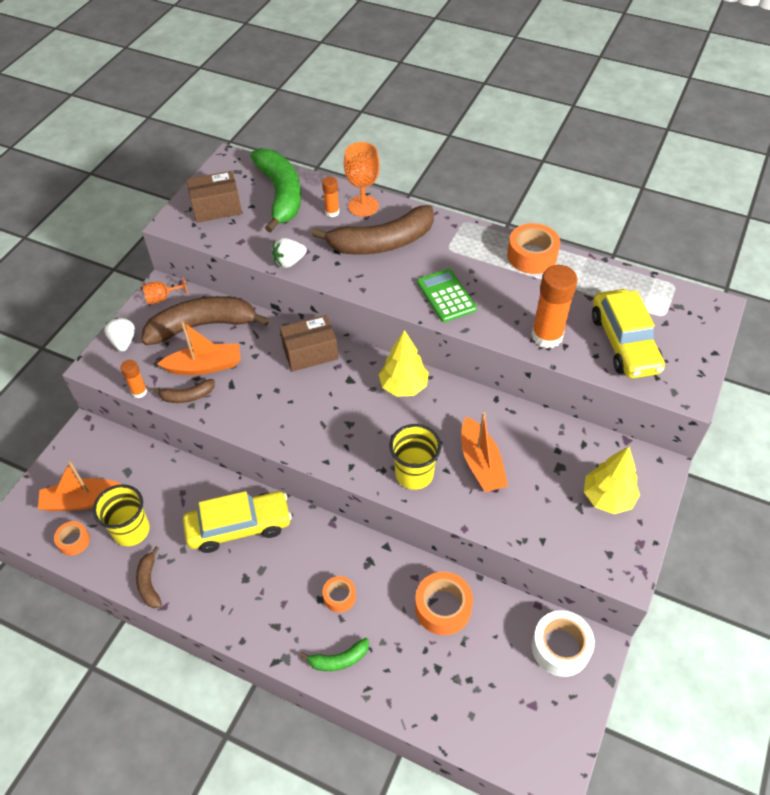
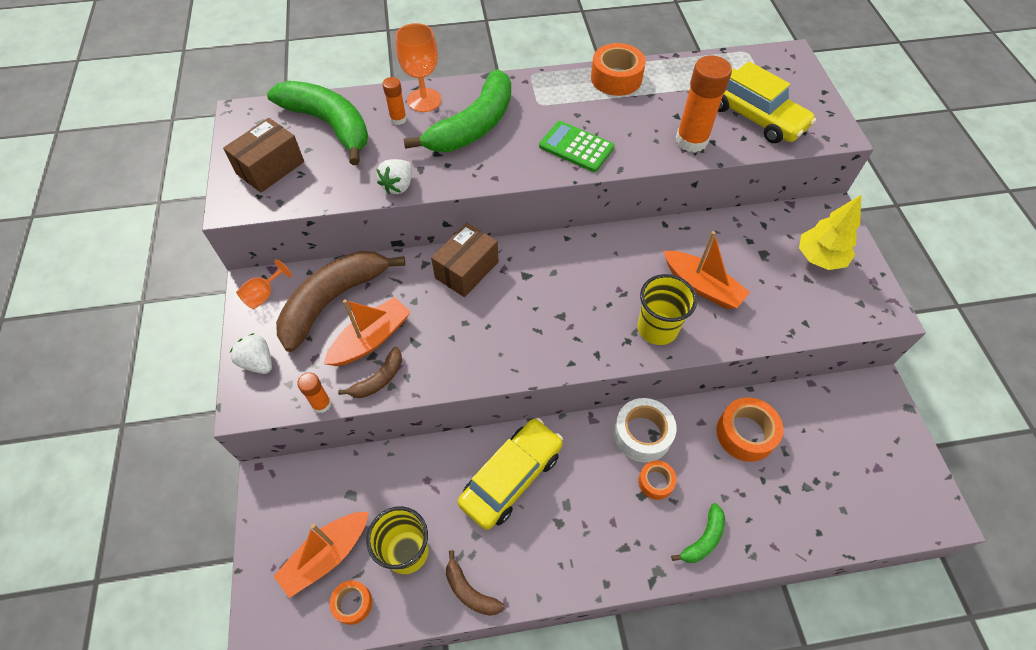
camera: 35 degrees left, 5 degrees up
brown banana [312,205,434,255] -> green banana [404,69,511,152]
yellow tree [379,330,429,397] -> none
white tape [531,610,595,677] -> white tape moved to [614,398,677,462]

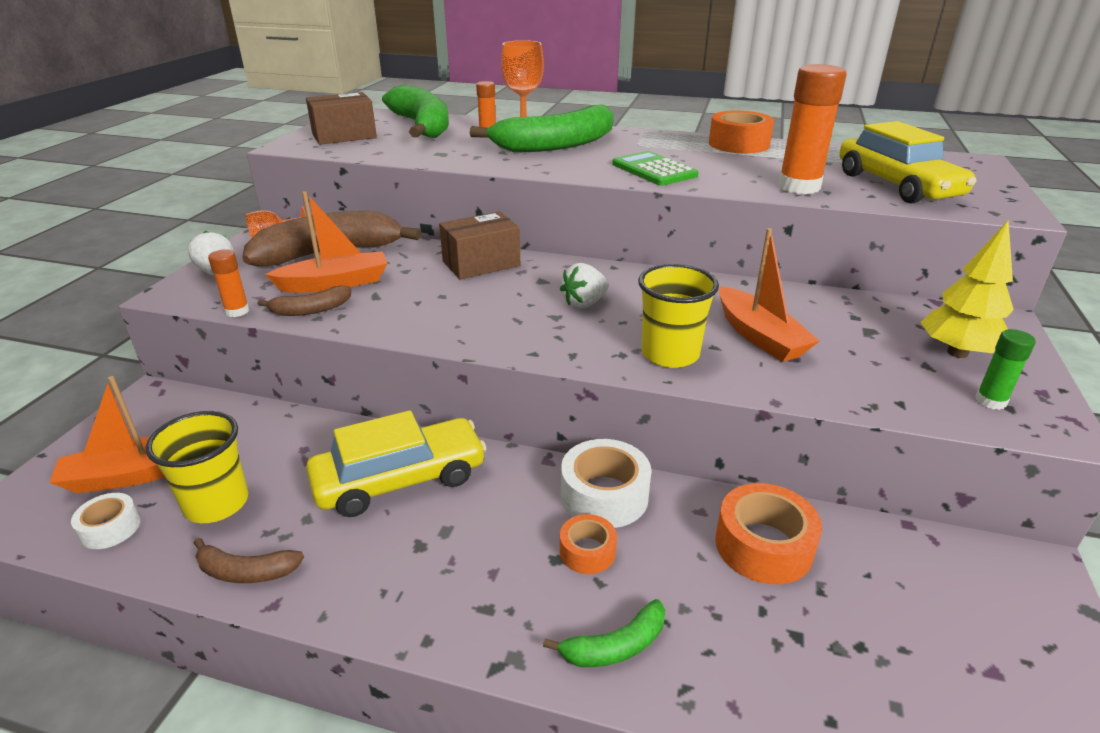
camera: 25 degrees right, 25 degrees down
orange tape [330,580,372,625] -> white tape [71,493,141,549]
white strawberry [377,159,412,194] -> white strawberry moved to [560,263,609,309]
brown banana [446,550,505,616] -> brown banana turned 60 degrees counterclockwise [194,538,304,583]
none -> green glue stick [975,329,1036,410]

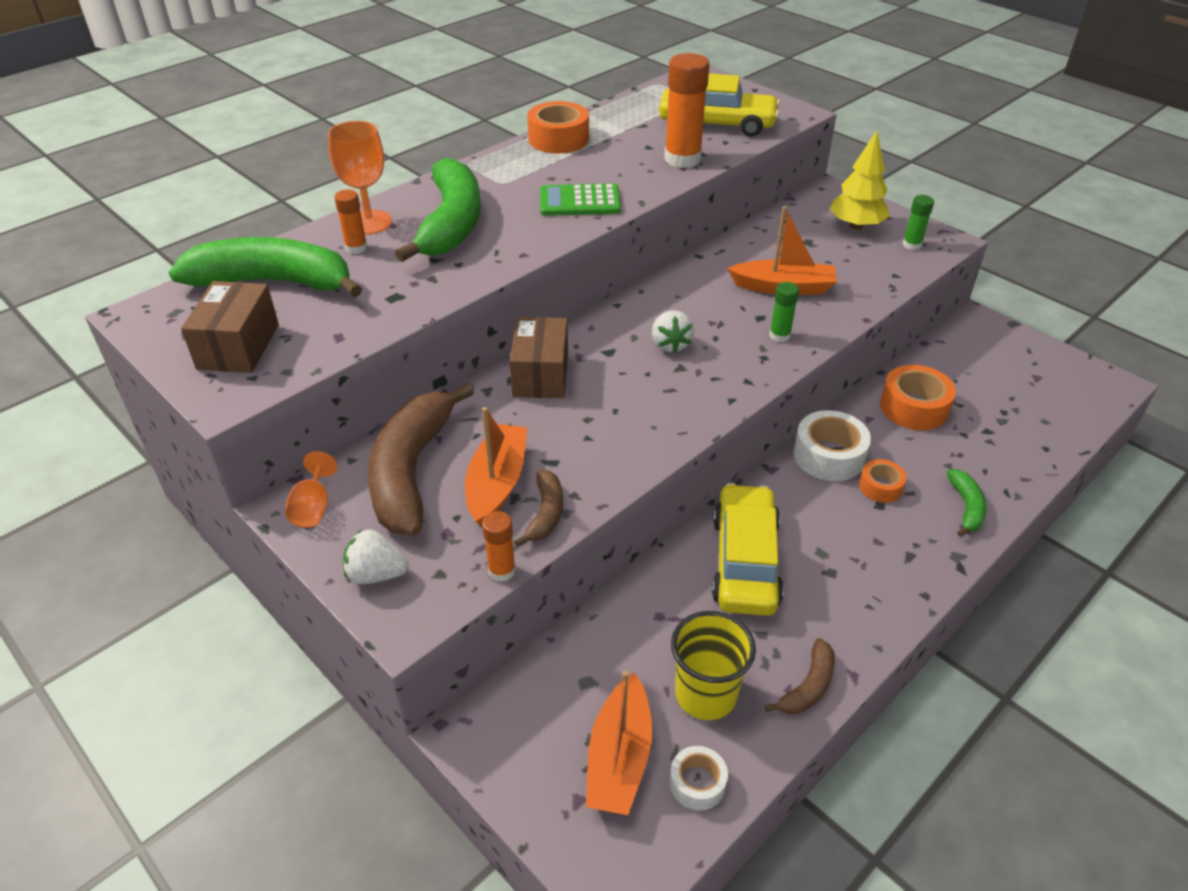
camera: 60 degrees left, 10 degrees up
yellow cup [638,264,719,368] -> green glue stick [769,282,799,342]

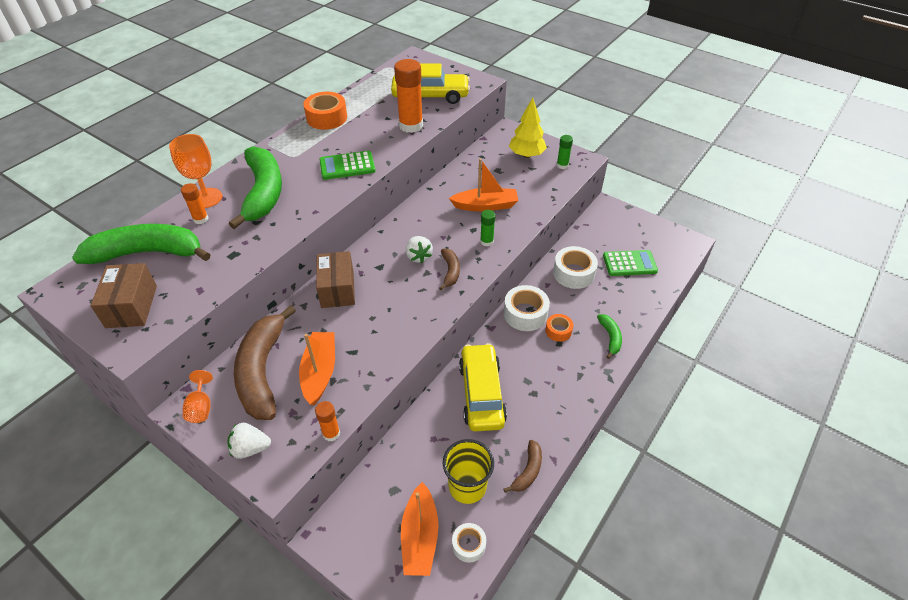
camera: 10 degrees left, 5 degrees up
brown banana [514,470,563,547] -> brown banana moved to [439,249,460,290]
orange tape [880,365,956,430] -> white tape [553,246,598,289]
none -> green calculator [603,250,658,276]

